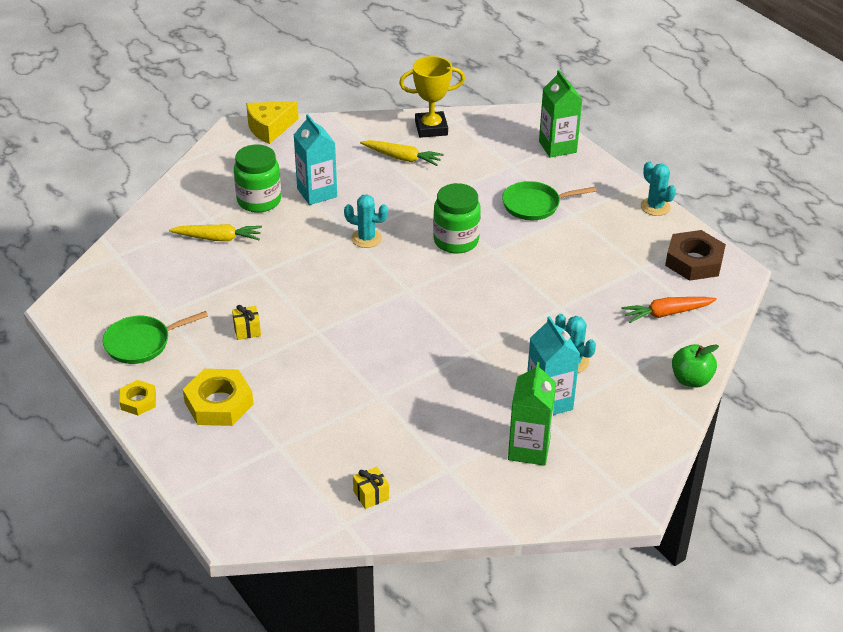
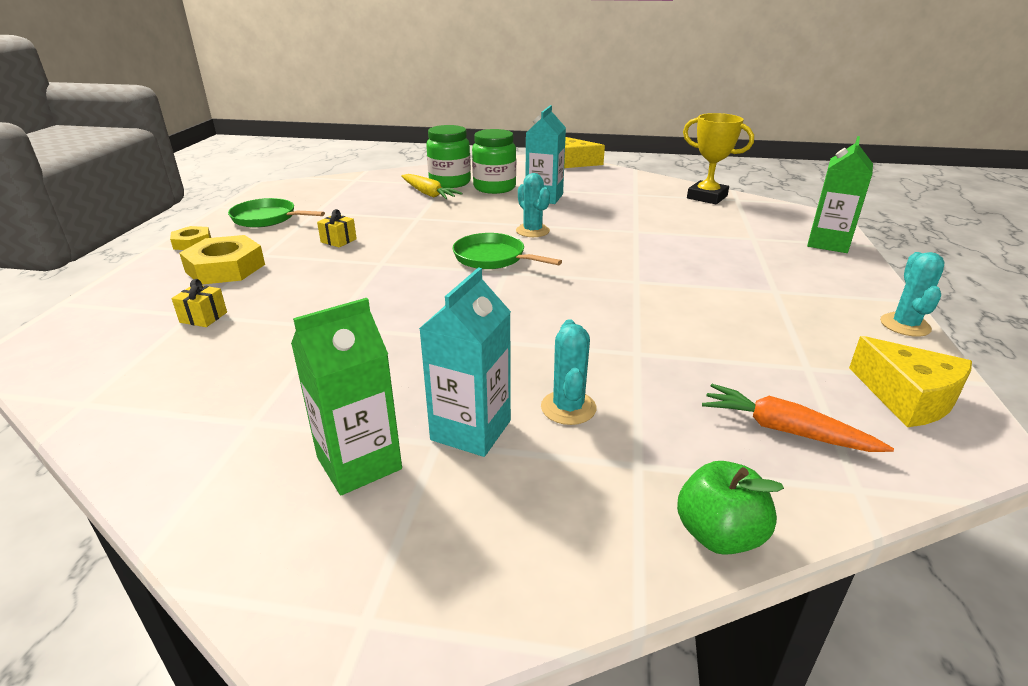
camera: 45 degrees right, 10 degrees down
yellow gift [353,467,389,509] -> yellow gift moved to [172,279,227,327]
yellow carrot [360,140,444,166] -> none
green jar [433,183,481,254] -> green jar moved to [426,125,471,188]
green pan [502,181,596,220] -> green pan moved to [452,233,562,269]
brown nut [665,230,726,281] -> yellow cheese [849,336,972,427]

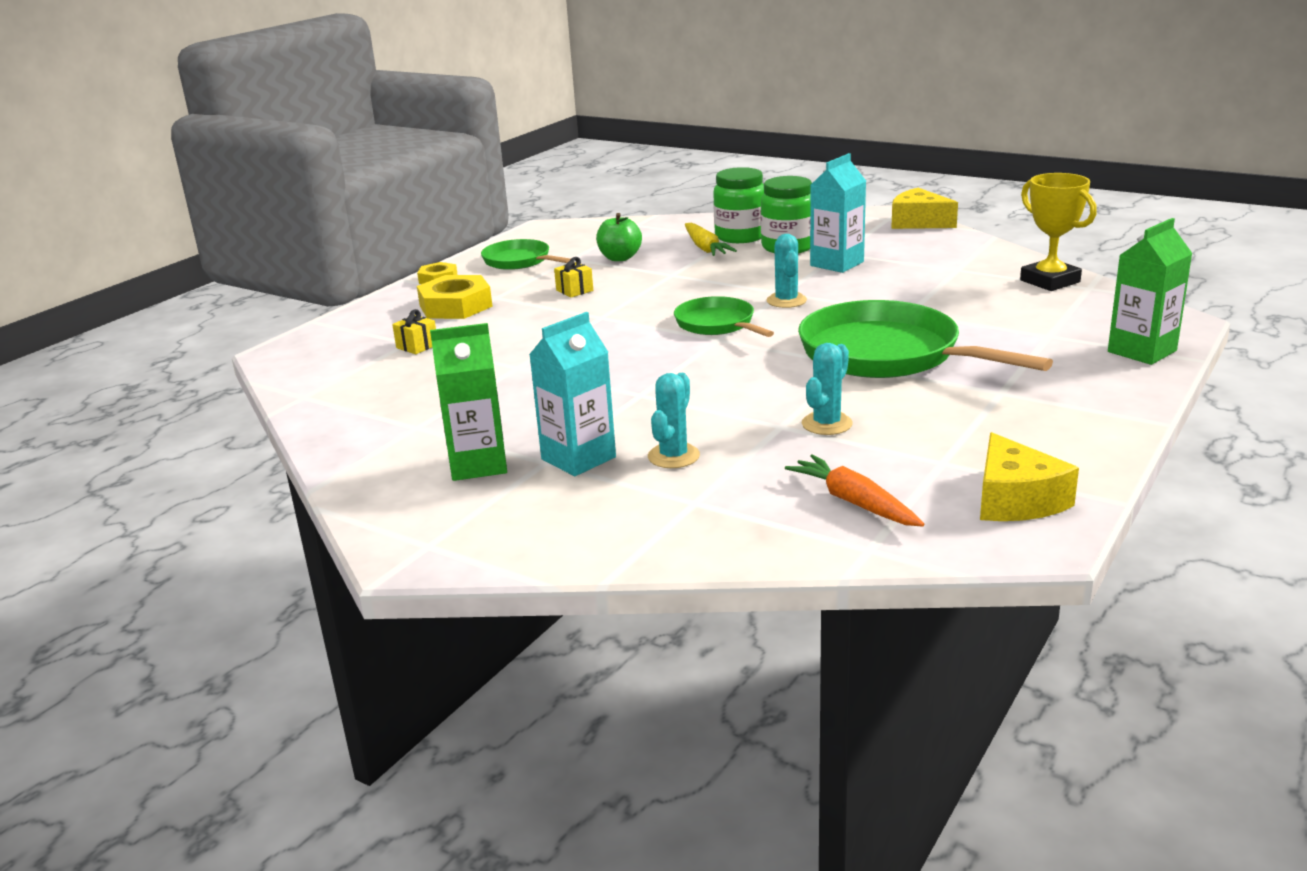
camera: 25 degrees right, 5 degrees down
green apple [677,461,784,555] -> green apple moved to [596,213,642,261]
turquoise cactus [880,252,945,337] -> turquoise cactus moved to [802,343,853,435]
none -> green pan [798,300,1053,378]

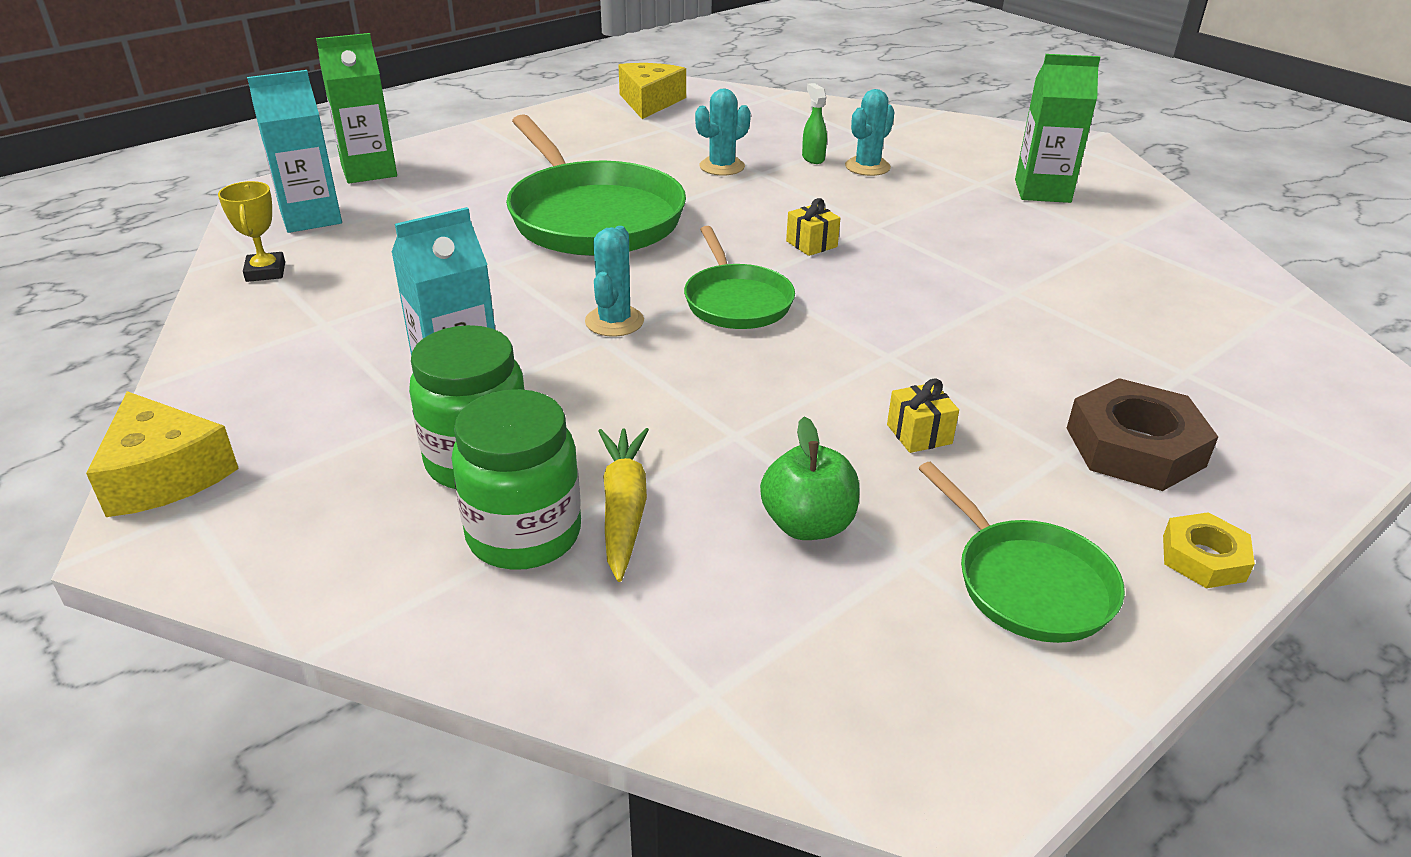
camera: 165 degrees left, 10 degrees up
yellow gift [392,309,436,354] -> yellow gift moved to [786,198,840,256]
yellow nut [417,275,493,319] -> brown nut [1067,378,1218,491]
turquoise carton [529,312,616,476] -> turquoise carton moved to [247,70,342,233]
orange carrot [785,454,924,526] -> none
yellow trophy [1020,173,1097,291] -> yellow trophy [218,181,285,282], size x0.61
none -> green spray bottle [802,83,827,164]

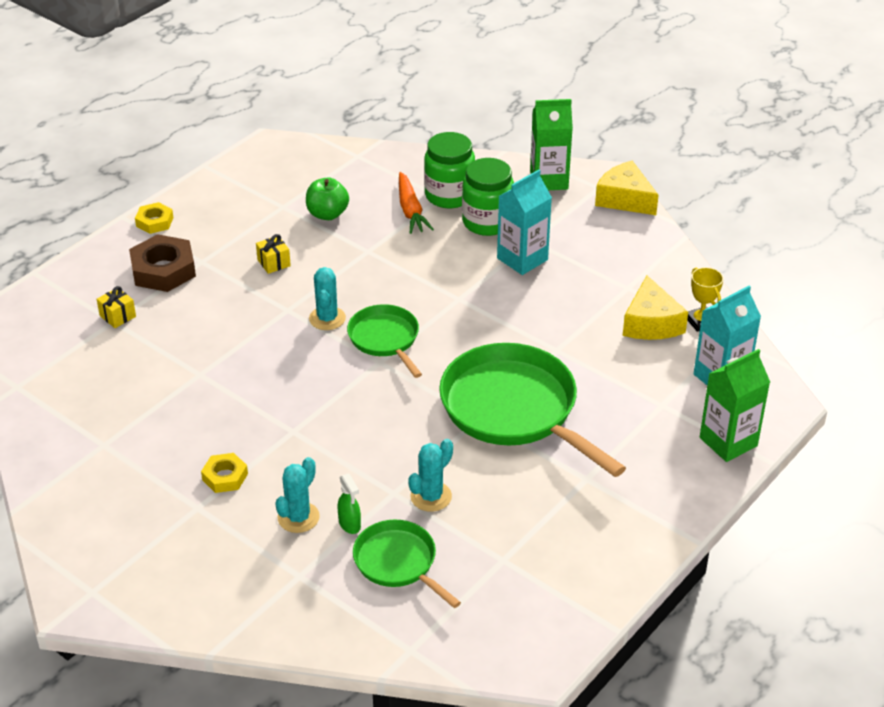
camera: 170 degrees right, 5 degrees up
turquoise cactus [585,226,644,337] -> turquoise cactus moved to [309,267,346,330]
yellow carrot [599,428,649,582] -> orange carrot [399,172,434,234]
yellow cheese [619,63,686,119] -> yellow cheese moved to [623,276,688,340]
yellow gift [786,198,840,256] -> yellow gift moved to [97,286,136,328]
green pan [918,462,1125,643] -> green pan moved to [353,520,461,608]
green carton [1015,54,1100,203] -> green carton moved to [530,99,573,190]
none -> yellow nut [201,453,248,493]

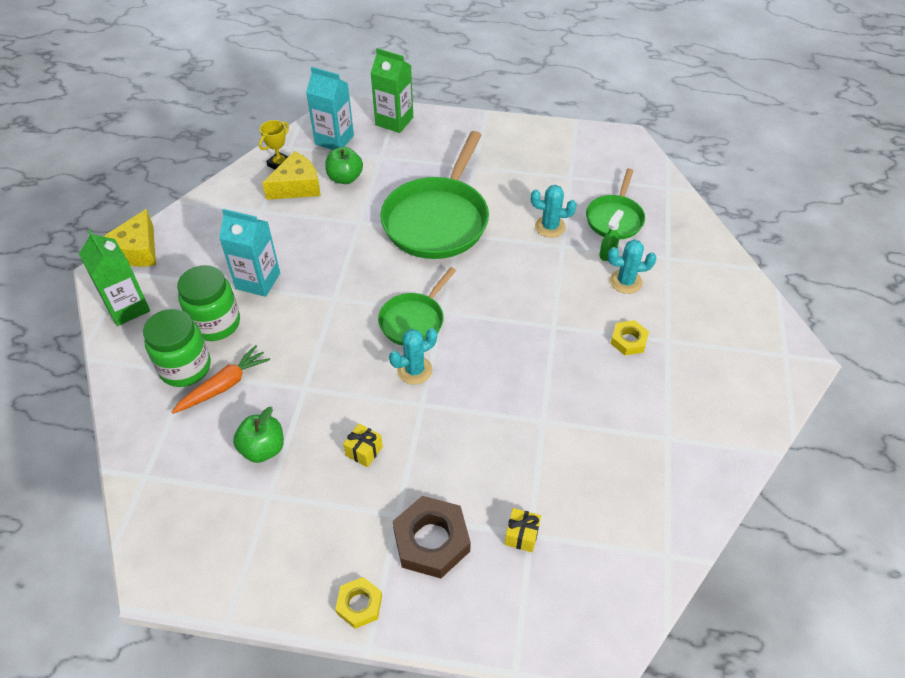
camera: 120 degrees left, 10 degrees up
none -> green apple [325,147,363,184]

